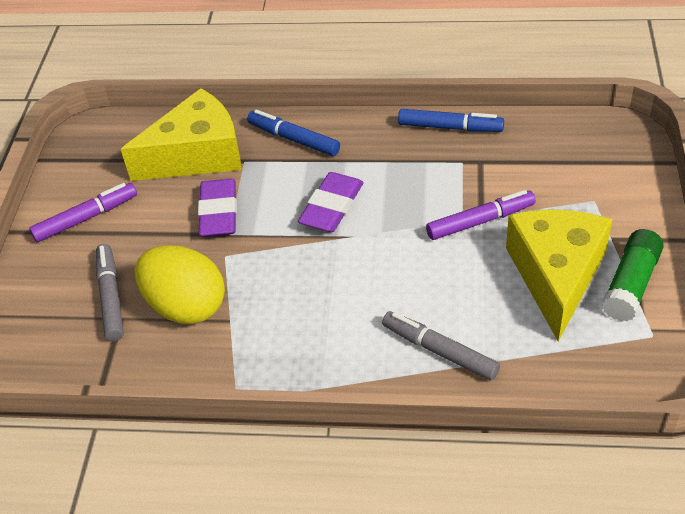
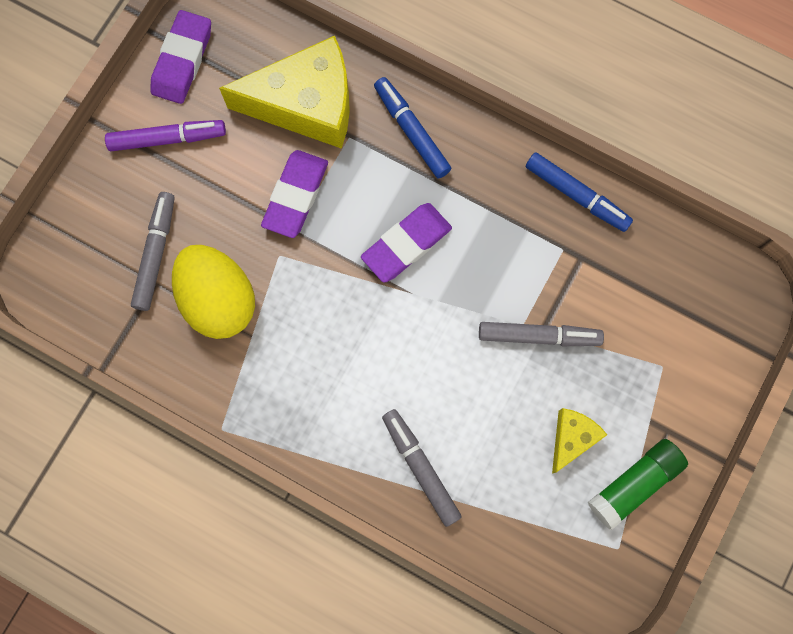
camera: 20 degrees right, 30 degrees up
purple marker [426,190,536,240] -> grey marker [479,322,604,346]
yellow cheese [506,210,613,342] -> yellow cheese [552,408,607,474], size x0.48
none -> purple eraser [150,10,211,104]

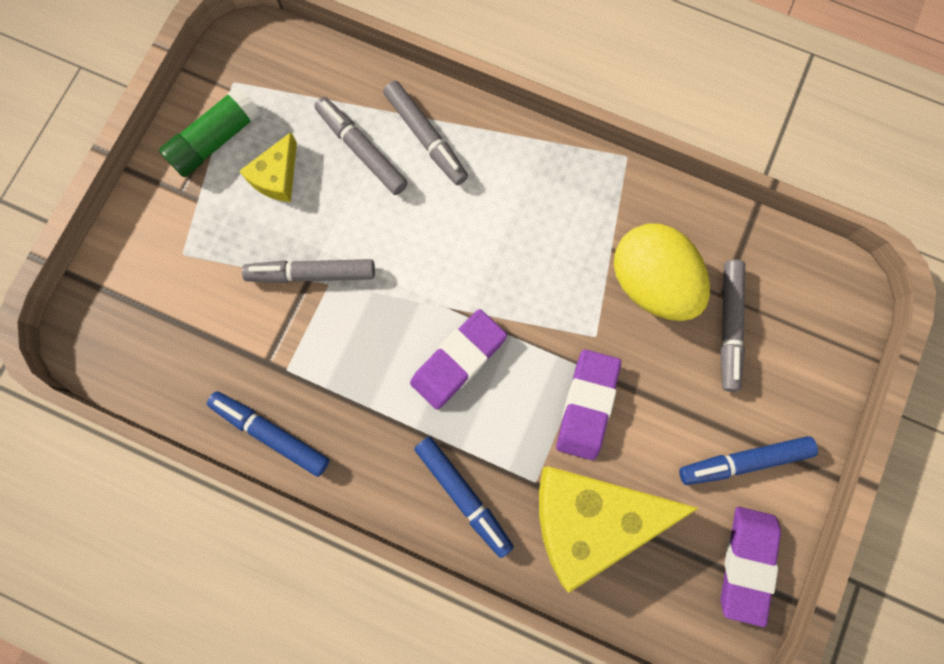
camera: 175 degrees right, 0 degrees up
purple marker [105,120,226,151] -> blue marker [679,436,818,485]
none -> grey marker [314,97,408,195]

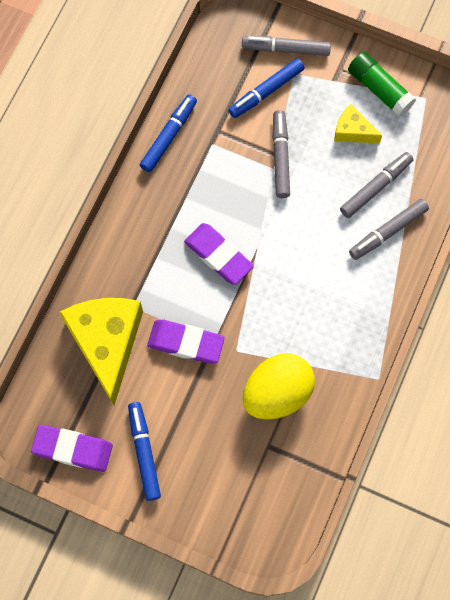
camera: 90 degrees right, 5 degrees down
blue marker [414,437,514,558] -> blue marker moved to [228,58,305,118]
grey marker [720,259,745,392] -> grey marker moved to [242,36,331,56]

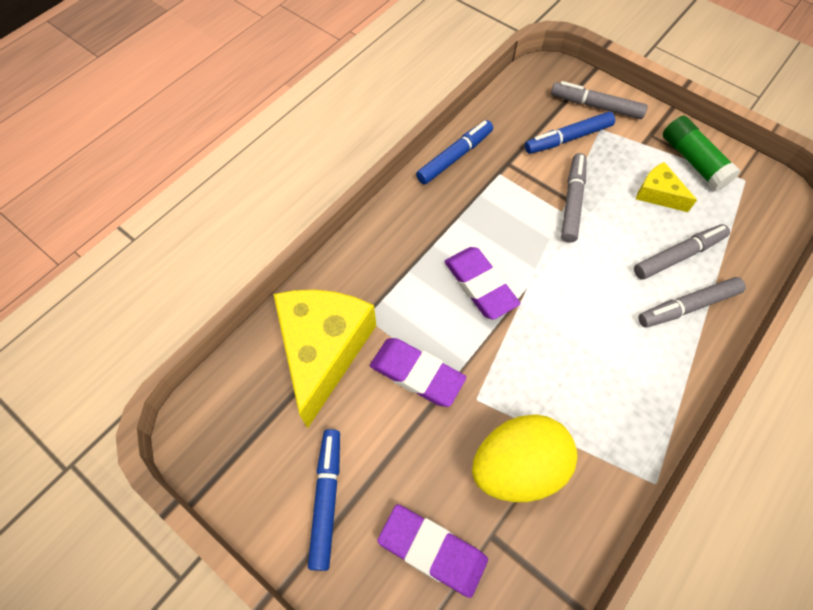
camera: 15 degrees right, 10 degrees down
purple eraser [31,425,113,472] -> purple eraser moved to [377,504,488,598]

